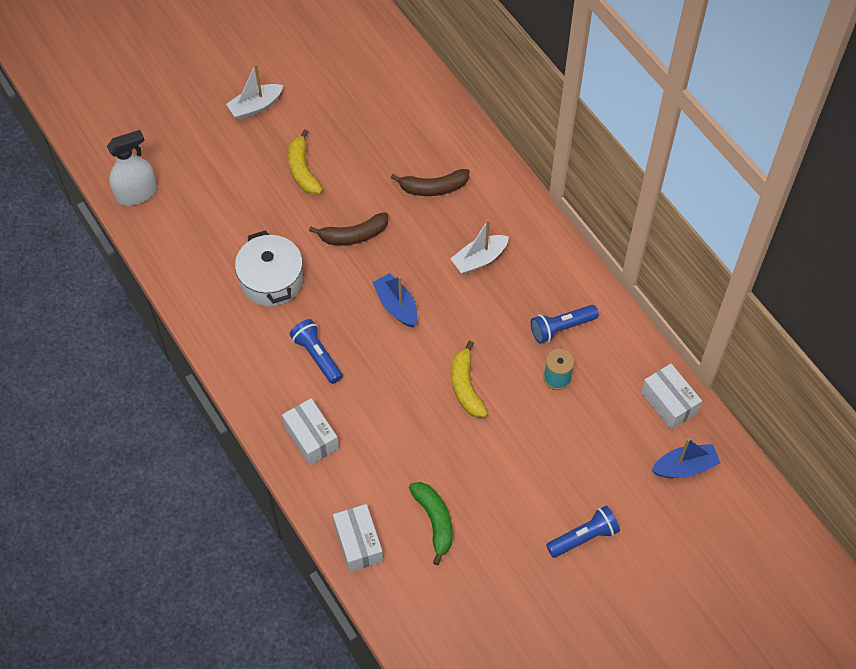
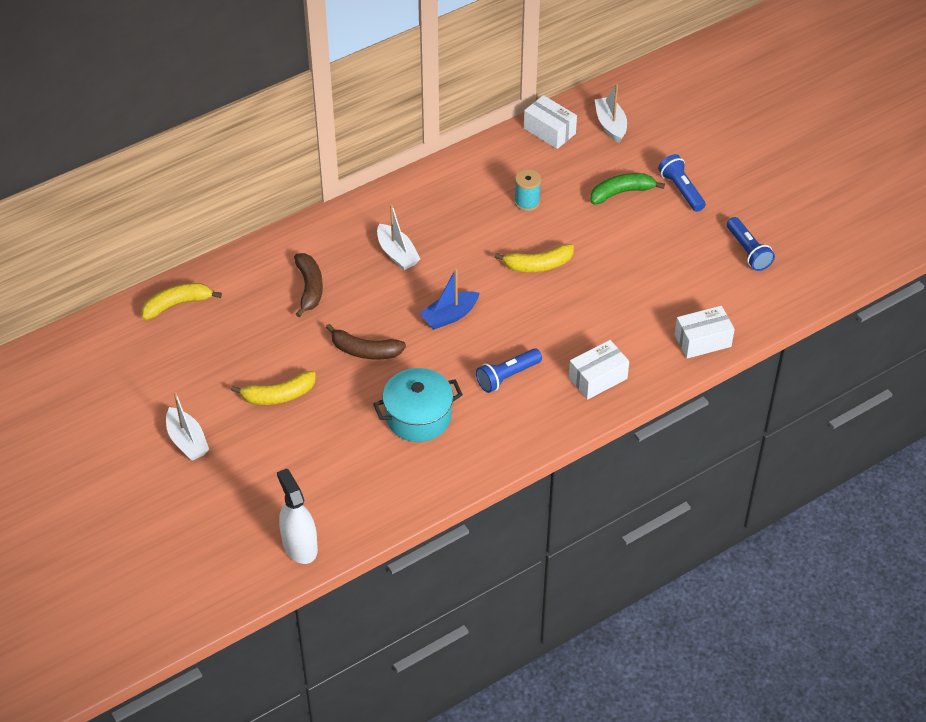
camera: 90 degrees left, 10 degrees down
white pot [235,230,303,307] -> turquoise pot [373,368,463,442]
brown banana [309,212,388,245] -> brown banana turned 120 degrees clockwise [326,324,406,360]
green banana [409,482,453,565] -> green banana moved to [590,173,665,204]
blue flashlight [531,305,599,344] -> blue flashlight moved to [727,217,775,271]
white box [641,364,702,430] -> white box turned 75 degrees clockwise [524,95,577,149]
blue boat [651,438,721,478] -> white boat [595,84,627,143]
none -> yellow banana [142,283,222,320]

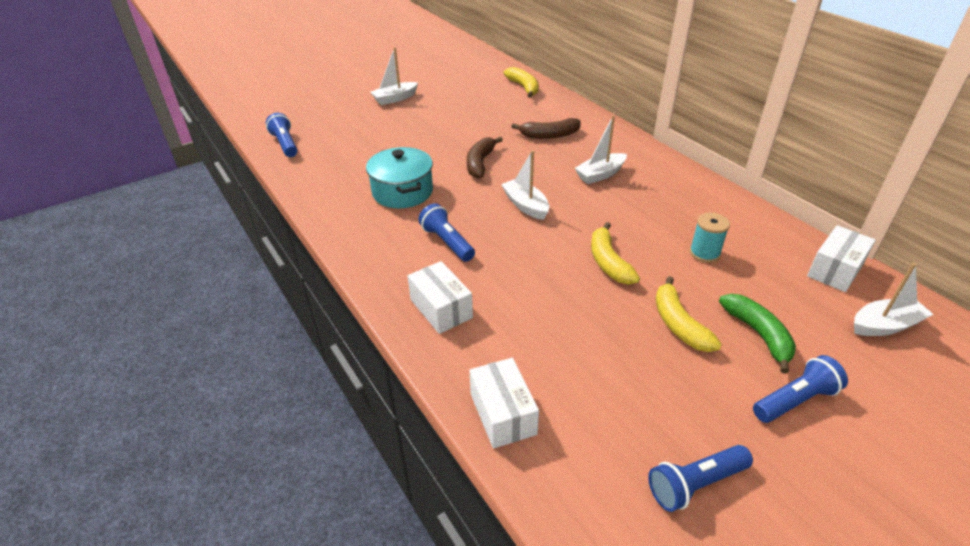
camera: 90 degrees right, 10 degrees down
yellow banana [231,371,316,405] -> yellow banana moved to [656,276,722,352]
white spray bottle [277,468,318,564] -> blue flashlight [266,113,297,157]
blue boat [420,268,480,329] -> white boat [501,150,549,220]

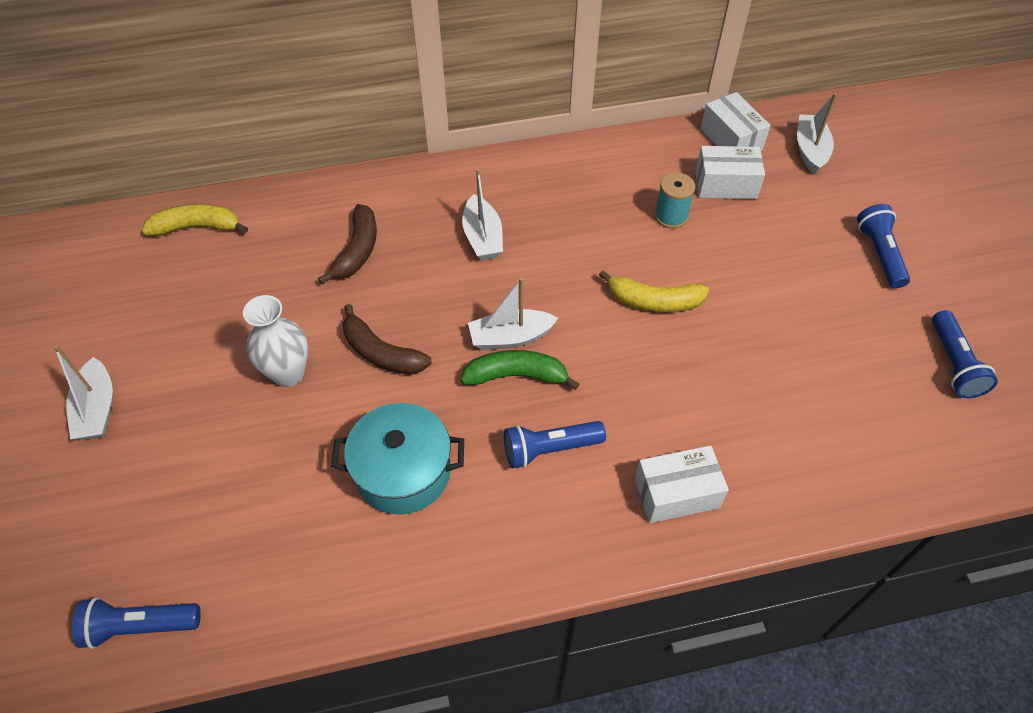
camera: 70 degrees left, 15 degrees up
white box [469,358,539,449] -> white box moved to [695,146,765,199]
yellow banana [656,276,722,352] -> none
green banana [719,294,796,374] -> green banana moved to [460,350,579,390]
none -> white vase [243,295,308,387]

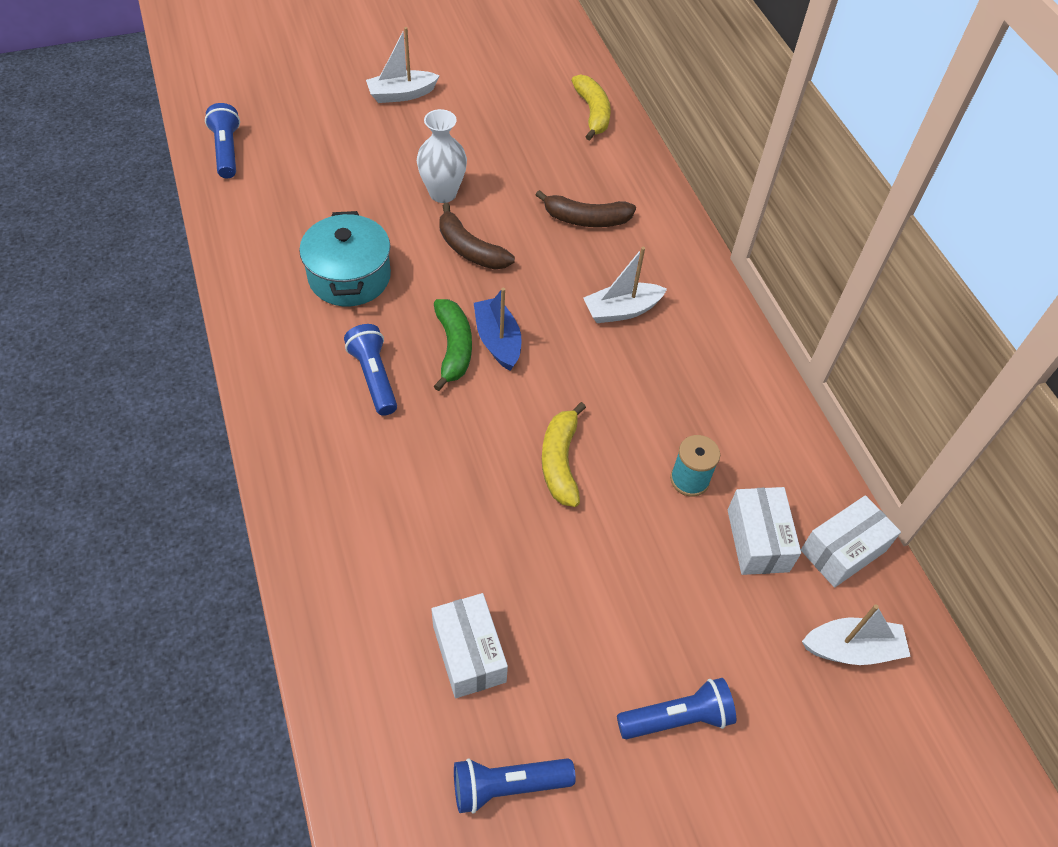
camera: 80 degrees right, 0 degrees up
brown banana [343,304,432,375] -> brown banana turned 75 degrees counterclockwise [439,203,515,269]
white boat [468,277,558,350] -> blue boat [474,288,522,371]
white box [635,445,729,523] -> white box moved to [431,593,508,698]

